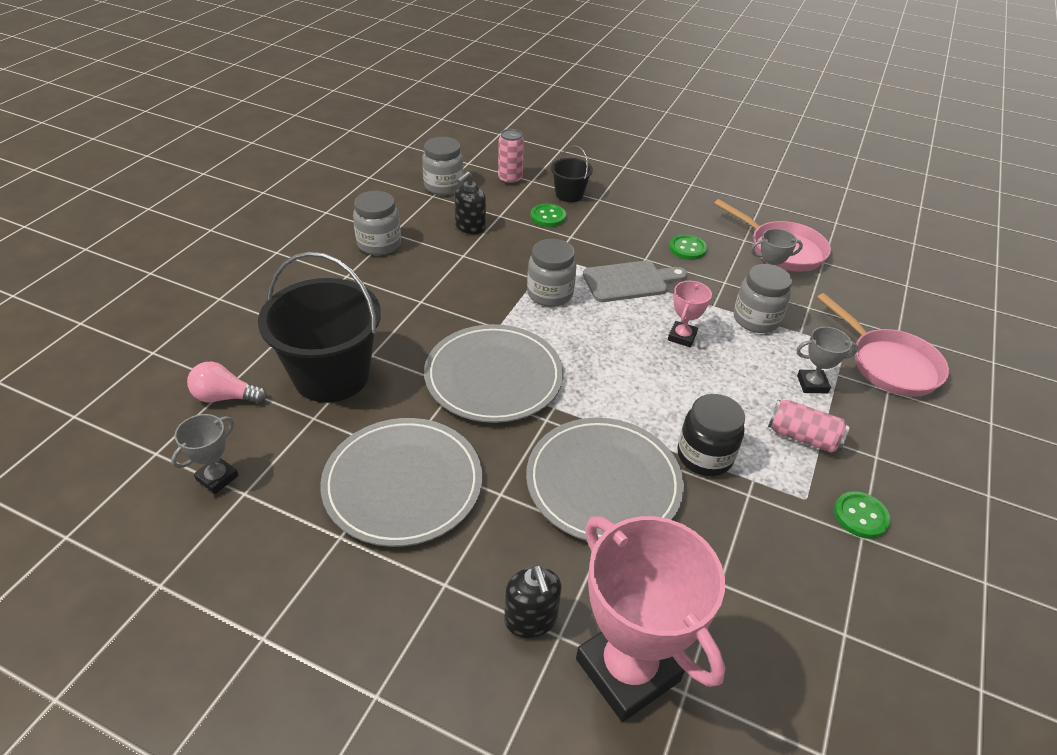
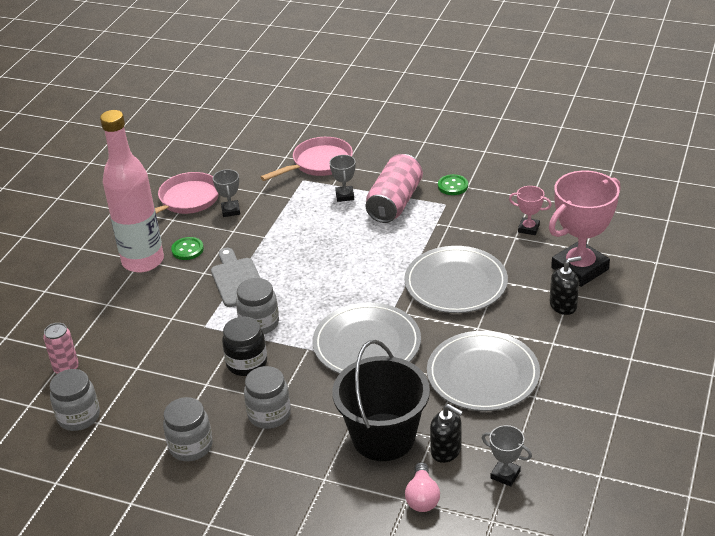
camera: 90 degrees left, 5 degrees down
black soap dispenser [454,171,486,234] -> black soap dispenser moved to [430,404,463,463]
green button [530,204,566,227] -> none
black bucket [551,146,593,202] -> none
pink trophy [668,281,712,347] -> pink trophy moved to [509,186,552,235]
black jar [677,394,745,476] -> black jar moved to [222,316,267,376]
grey jar [734,264,792,333] -> grey jar moved to [244,366,291,429]
pink can [768,399,850,453] -> pink can [366,154,423,223], size x1.68
none -> pink bottle [100,110,164,273]

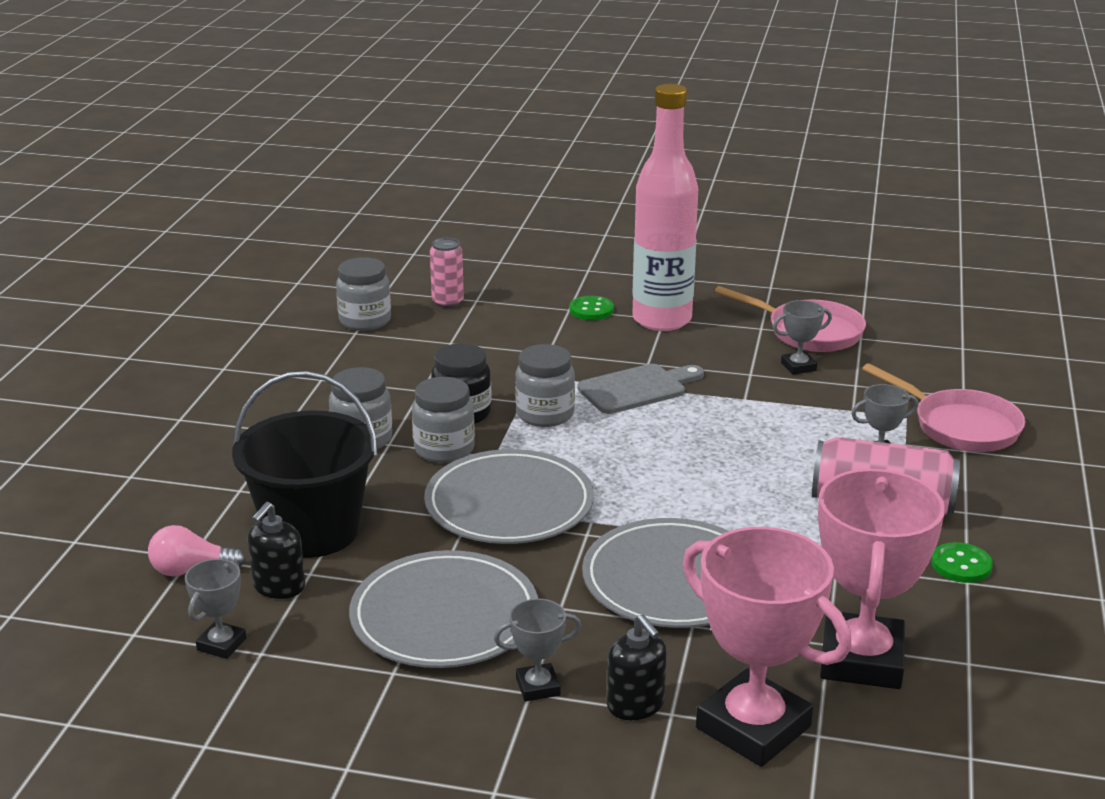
camera: 80 degrees right, 10 degrees down
grey jar [163,397,213,461] -> grey jar moved to [412,377,475,463]
green button [171,237,204,260] -> green button moved to [569,296,614,320]
pink trophy [509,186,552,235] -> pink trophy [818,469,945,689], size x2.17
none -> grey trophy [494,598,581,701]

